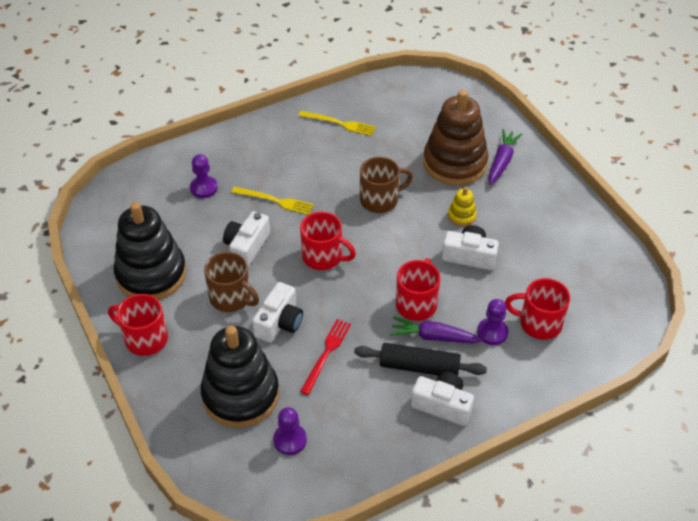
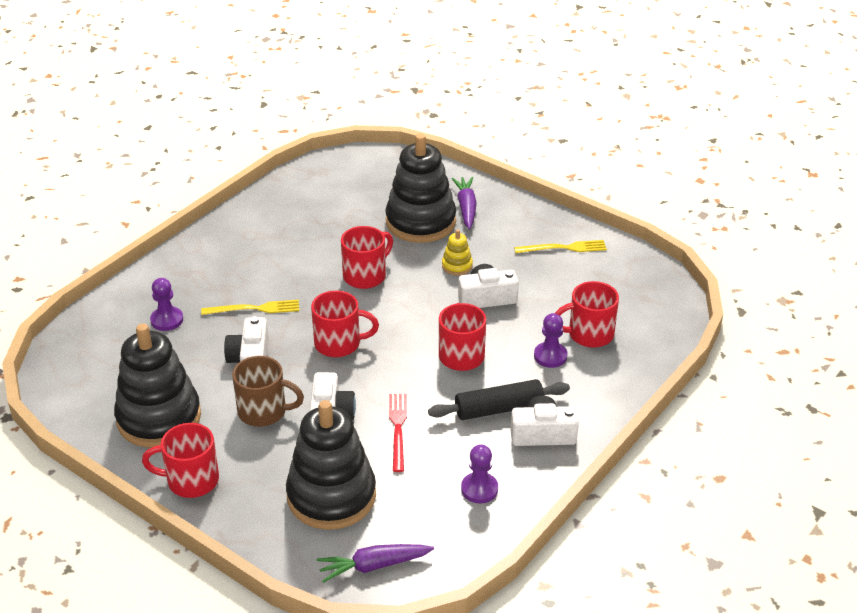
camera: 25 degrees left, 10 degrees down
purple pawn [273,407,307,455] -> purple pawn moved to [461,444,498,503]
yellow fork [298,111,376,136] -> yellow fork moved to [514,240,607,253]
brown mug [360,157,413,213] -> red mug [341,226,393,289]
purple carrot [390,317,483,343] -> purple carrot moved to [317,544,434,583]
brown stacking toy [423,90,488,186] -> black stacking toy [385,134,456,243]

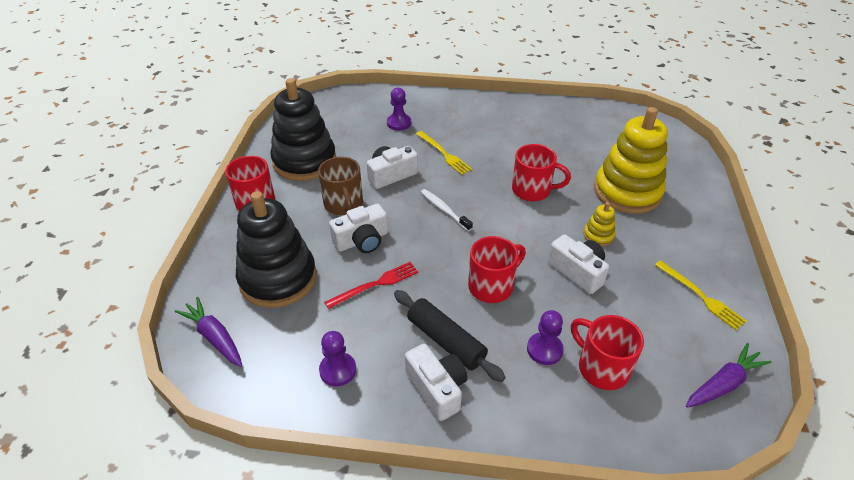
camera: 60 degrees right, 5 degrees up
red mug [311,291,379,357] -> white toothbrush [421,189,473,231]
black stacking toy [385,134,456,243] -> yellow stacking toy [594,107,668,214]
purple carrot [451,177,477,229] -> purple carrot moved to [686,343,772,408]

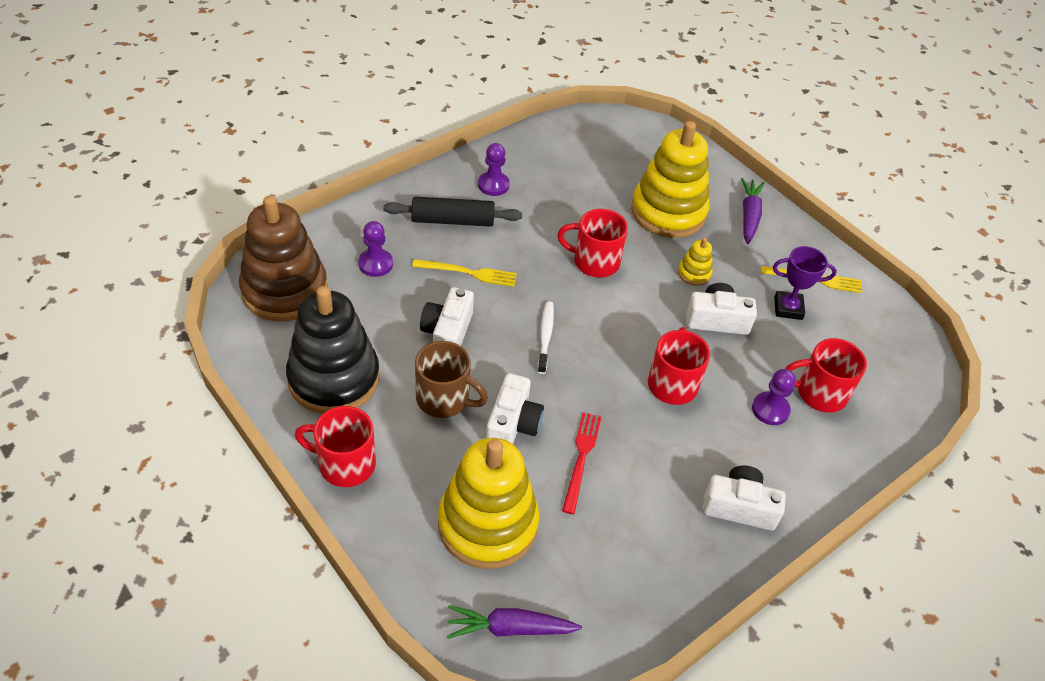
camera: 50 degrees left, 5 degrees up
black stacking toy [236,191,317,308] -> yellow stacking toy [438,438,539,569]
purple pawn [319,331,356,386] -> purple pawn moved to [478,143,510,196]
black rolling pin [394,290,506,382] -> black rolling pin moved to [384,197,522,227]
white toothbrush [421,189,473,231] -> white toothbrush turned 90 degrees clockwise [538,301,554,374]
red mug [512,144,571,201] -> red mug turned 135 degrees counterclockwise [557,209,628,277]
purple carrot [686,343,772,408] -> purple carrot moved to [741,178,765,244]
none -> brown stacking toy [239,195,328,321]
none -> purple trophy [773,246,837,320]

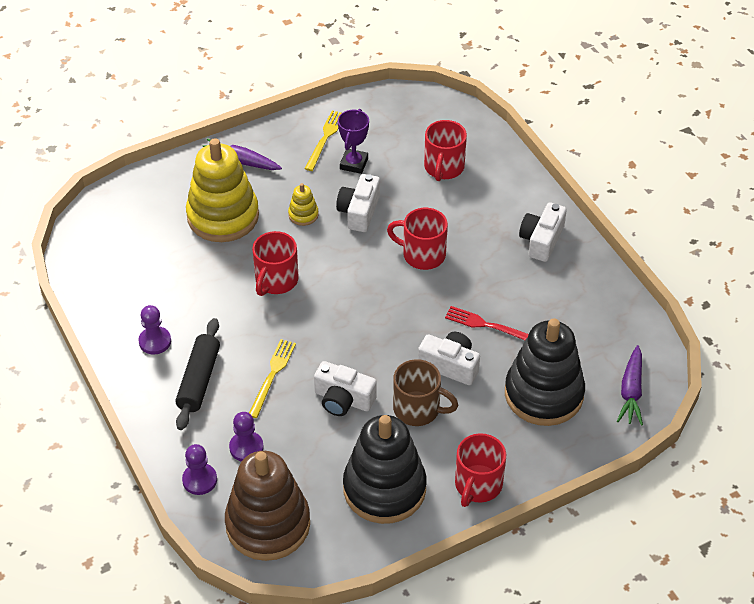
camera: 75 degrees left, 0 degrees up
brown mug [415,341,488,418] -> brown mug turned 75 degrees clockwise [393,359,458,426]
yellow stacking toy [438,438,539,569] -> black stacking toy [505,318,585,426]
white toothbrush [538,301,554,374] -> none
purple pawn [752,369,796,425] -> purple pawn moved to [182,444,217,495]

